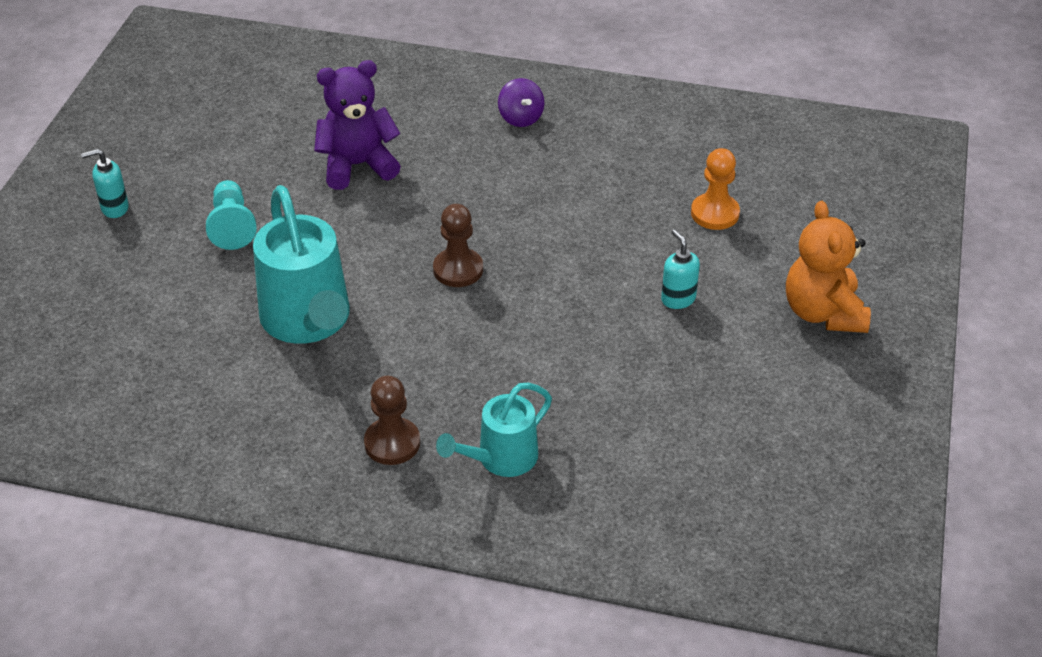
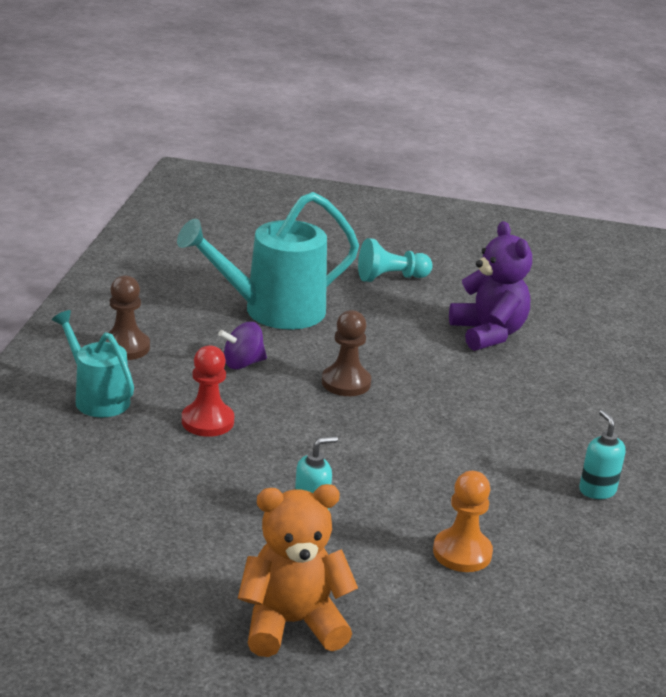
camera: 85 degrees right, 15 degrees down
turquoise soap dispenser [81,149,129,218] -> turquoise soap dispenser moved to [579,410,626,499]
purple spinning top [498,78,544,127] -> purple spinning top moved to [218,322,267,369]
none -> red pawn [182,345,234,437]

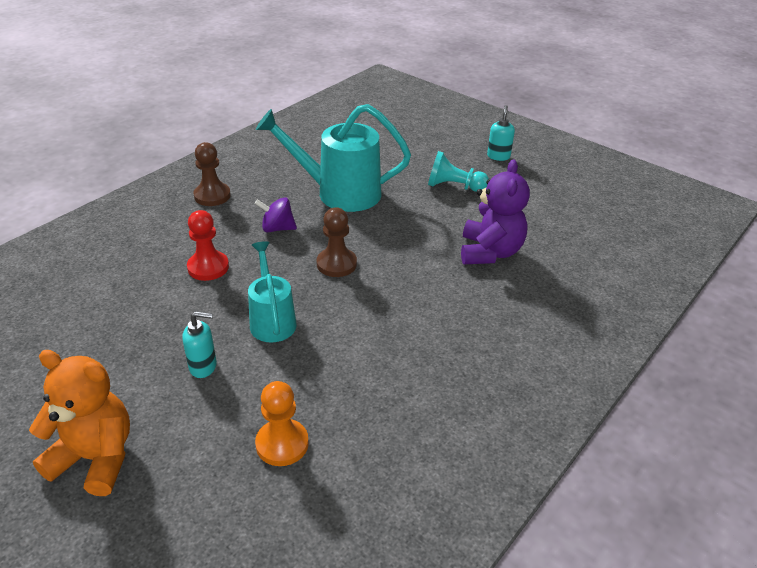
camera: 30 degrees right, 10 degrees up
turquoise watering can [52,310,134,417] -> turquoise watering can moved to [248,241,297,343]
turquoise soap dispenser [579,410,626,499] -> turquoise soap dispenser moved to [487,105,515,161]

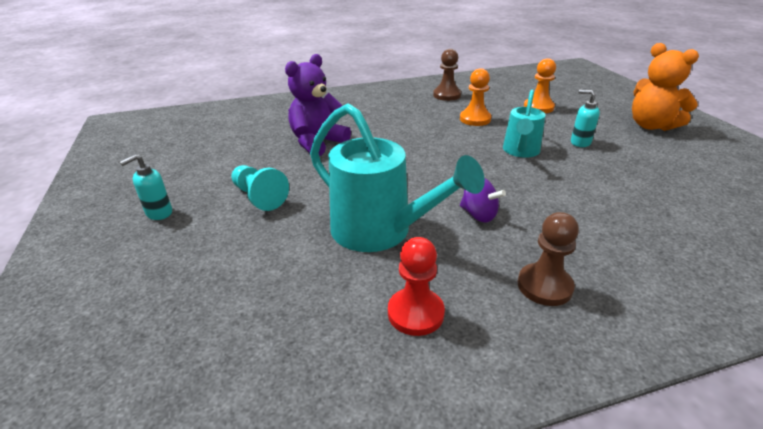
camera: 145 degrees left, 5 degrees down
red pawn [187,210,229,281] -> red pawn moved to [388,237,445,336]
brown pawn [317,207,357,277] -> brown pawn moved to [433,49,461,101]
none -> orange pawn [460,68,491,126]

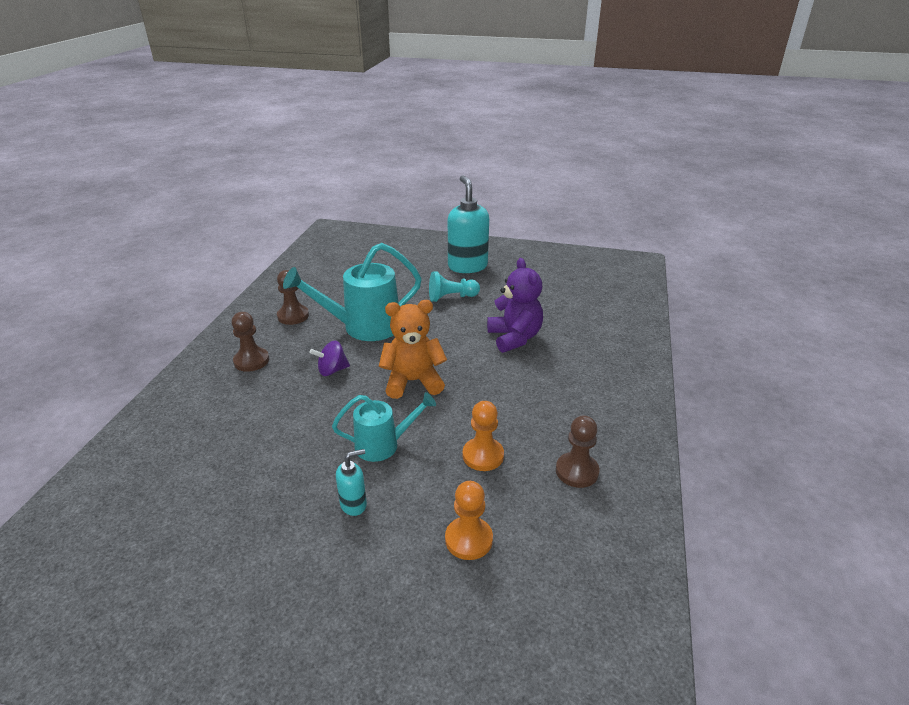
camera: 120 degrees right, 0 degrees up
turquoise soap dispenser [120,154,172,220] -> turquoise soap dispenser [448,175,489,273], size x2.07
red pawn [388,237,445,336] -> brown pawn [277,270,309,325]
turquoise watering can [503,90,545,158] -> turquoise watering can turned 120 degrees clockwise [332,392,436,462]
orange teddy bear [632,43,699,131] -> orange teddy bear moved to [379,300,447,399]

